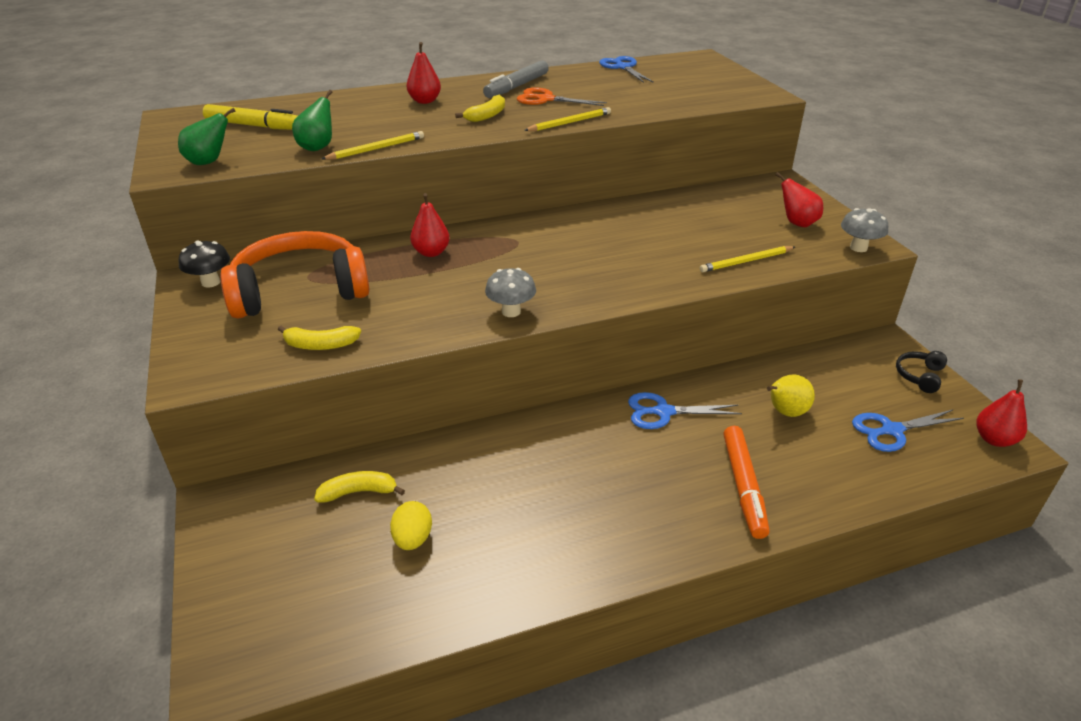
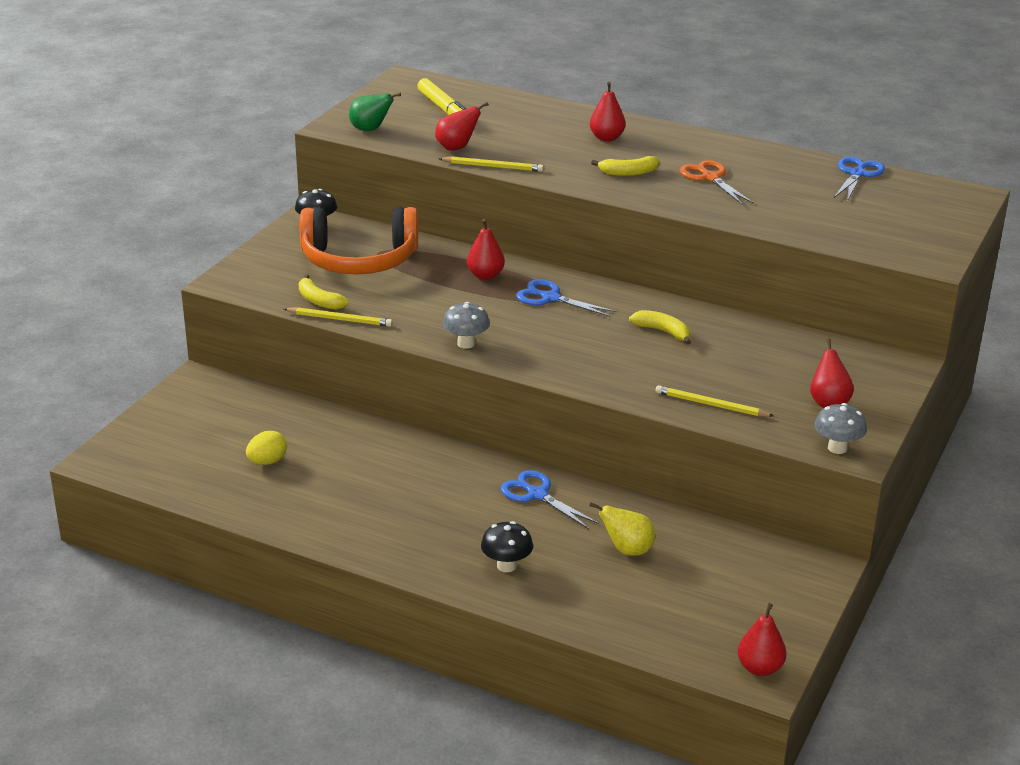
camera: 45 degrees right, 5 degrees down
orange headphones [220,231,369,319] -> orange headphones turned 150 degrees clockwise [299,207,418,274]
green pear [292,90,333,151] -> red pear [435,102,489,151]
yellow banana [314,471,405,503] -> yellow banana moved to [629,310,691,345]
grey marker [483,60,549,98] -> none
yellow pencil [524,107,611,131] -> yellow pencil moved to [284,307,393,327]
orange marker [723,426,770,539] -> black mushroom [481,521,533,572]
blue scissors [852,410,964,452] -> blue scissors moved to [516,279,617,317]
black headphones [896,351,947,393] -> none

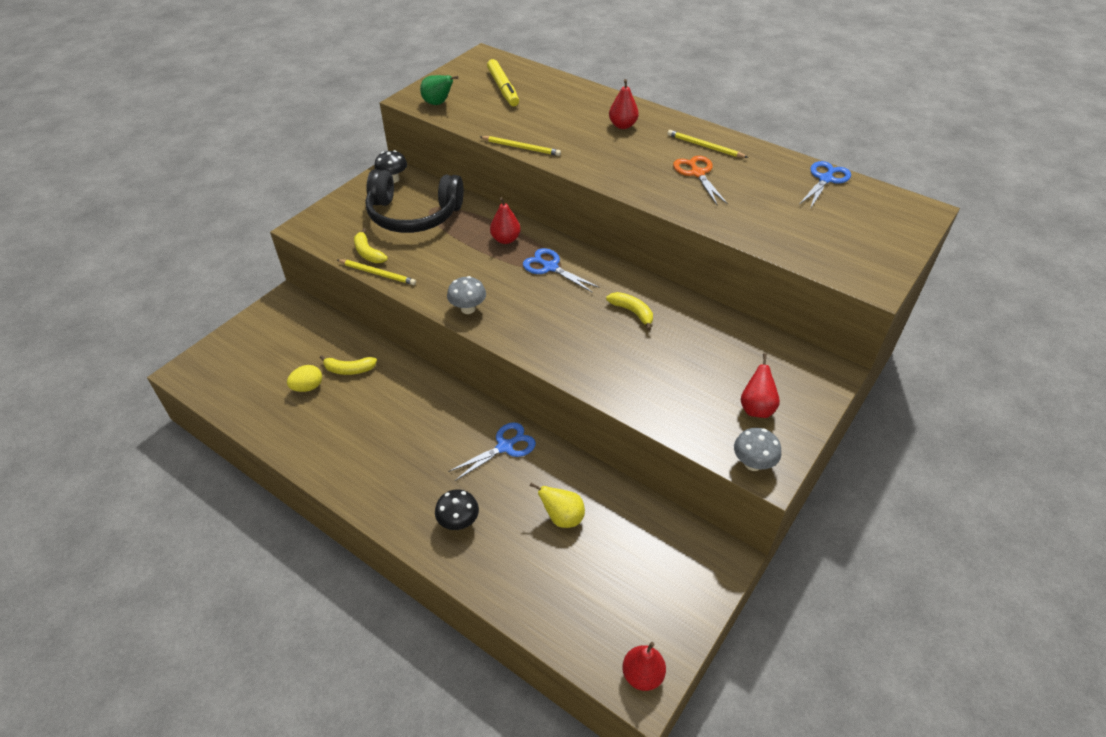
camera: 10 degrees right, 15 degrees up
orange headphones [299,207,418,274] -> black headphones [365,169,464,233]
red pear [435,102,489,151] -> none
blue scissors [501,470,599,529] -> blue scissors turned 90 degrees clockwise [448,422,536,481]
yellow banana [591,156,659,176] -> yellow banana moved to [320,355,377,375]
yellow pencil [656,385,774,417] -> yellow pencil moved to [667,130,748,158]

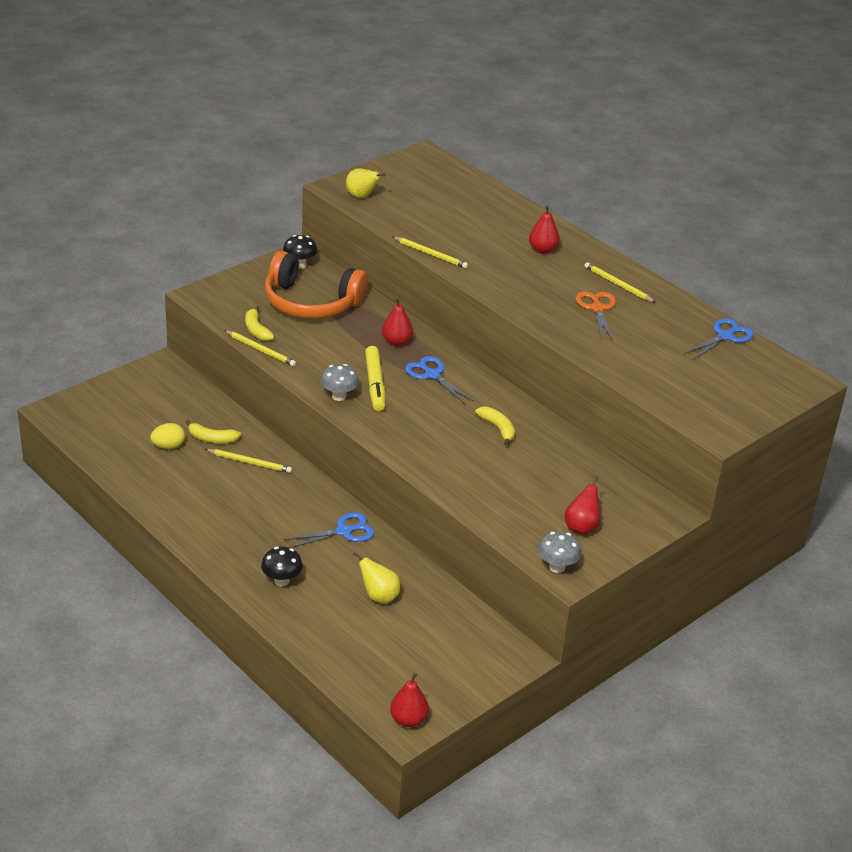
camera: 10 degrees right, 10 degrees down
black headphones [365,169,464,233] -> orange headphones [265,251,368,318]
green pear [420,75,458,105] -> yellow pear [346,168,385,198]
yellow marker [487,59,519,106] -> yellow marker moved to [365,346,385,411]
none -> yellow pencil [205,449,292,473]

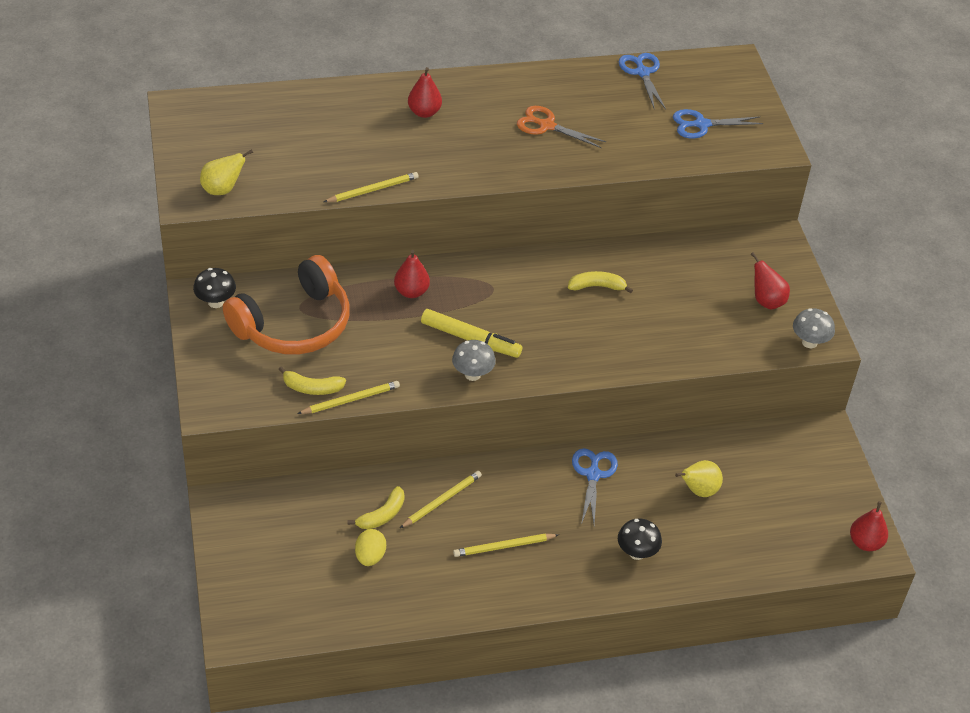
camera: 60 degrees left, 10 degrees up
blue scissors [405,356,474,404] -> blue scissors moved to [673,109,763,138]
yellow pencil [584,262,656,303] -> yellow pencil moved to [453,534,559,557]

